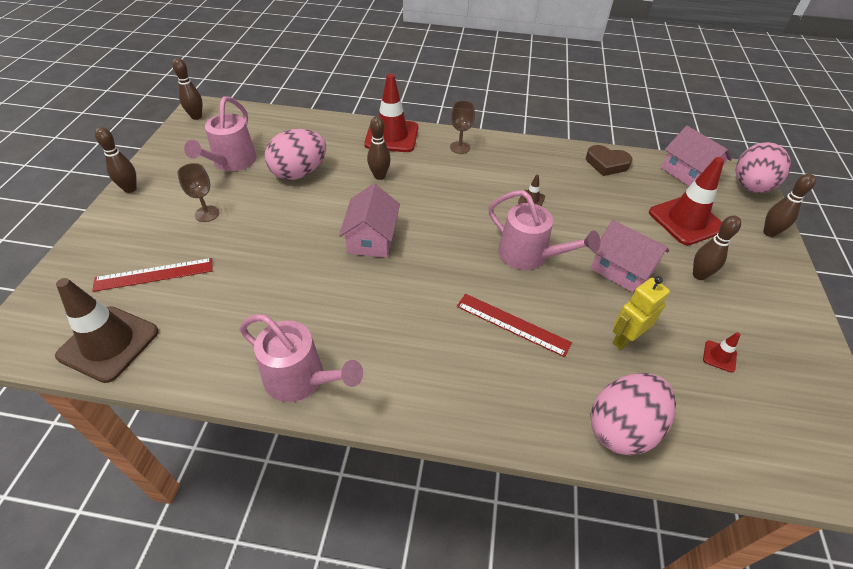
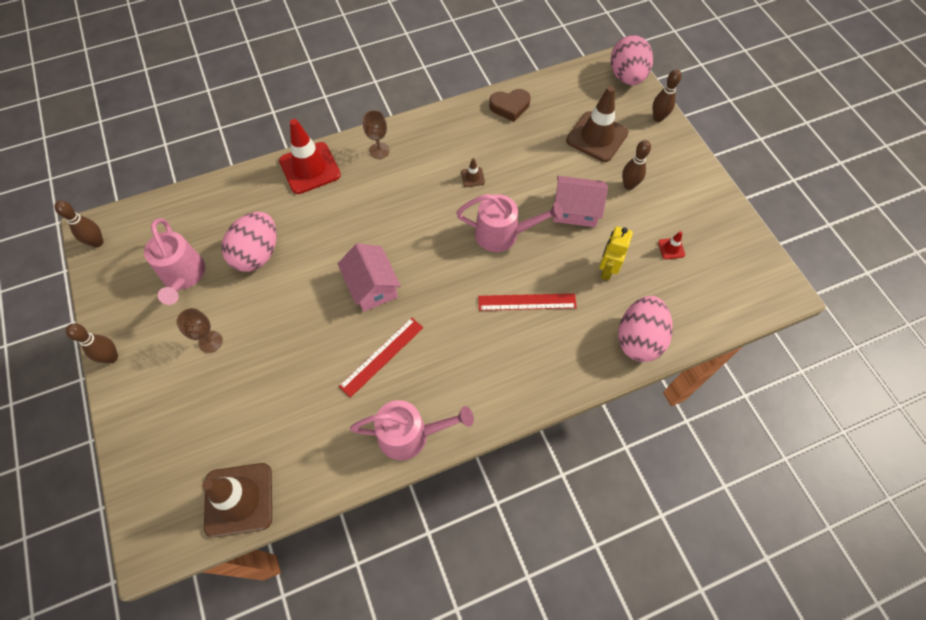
camera: 30 degrees left, 15 degrees up
red ruler [92,258,212,292] -> red ruler moved to [339,317,423,398]
brown bowling pin [367,116,391,180] -> none
red traffic cone [649,157,724,245] -> brown traffic cone [566,86,629,162]
pink house [661,126,732,186] -> none

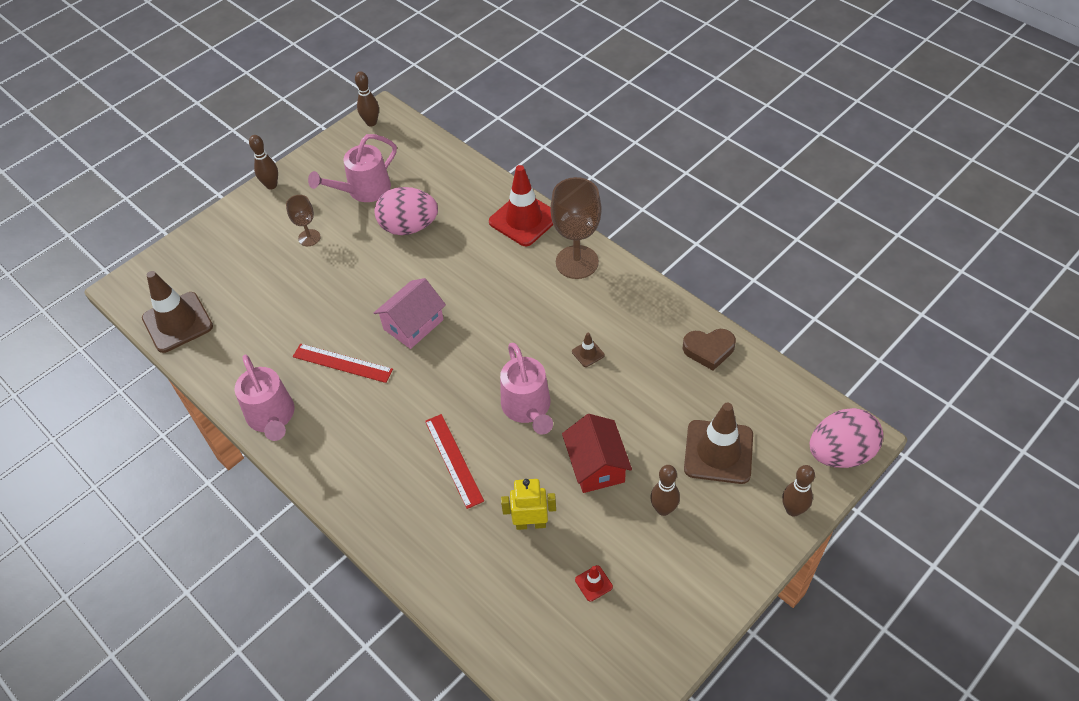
camera: 70 degrees right, 10 degrees down
brown goblet [363,110,390,159] -> brown goblet [550,177,602,279], size x1.87
brown heart [489,89,530,122] -> brown heart turned 60 degrees counterclockwise [683,329,736,371]
pink house [553,176,608,227] -> red house [562,414,632,493]
pink egg [618,296,673,362] -> none

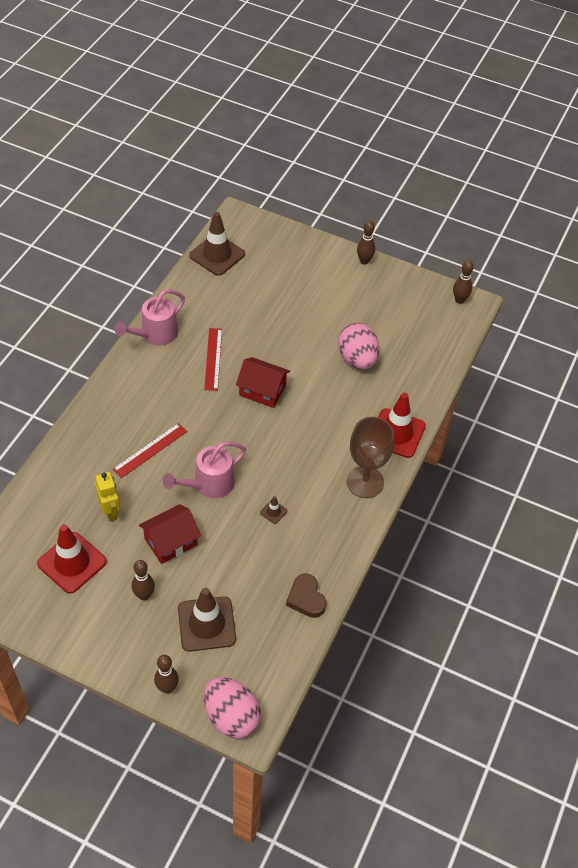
camera: 65 degrees right, 0 degrees up
brown goblet [286,195,321,246] -> none
pink watering can [308,134,397,202] -> none
pink house [374,278,446,349] -> red house [236,357,290,408]
red traffic cone [575,565,613,602] -> red traffic cone [37,524,107,594], size x2.38

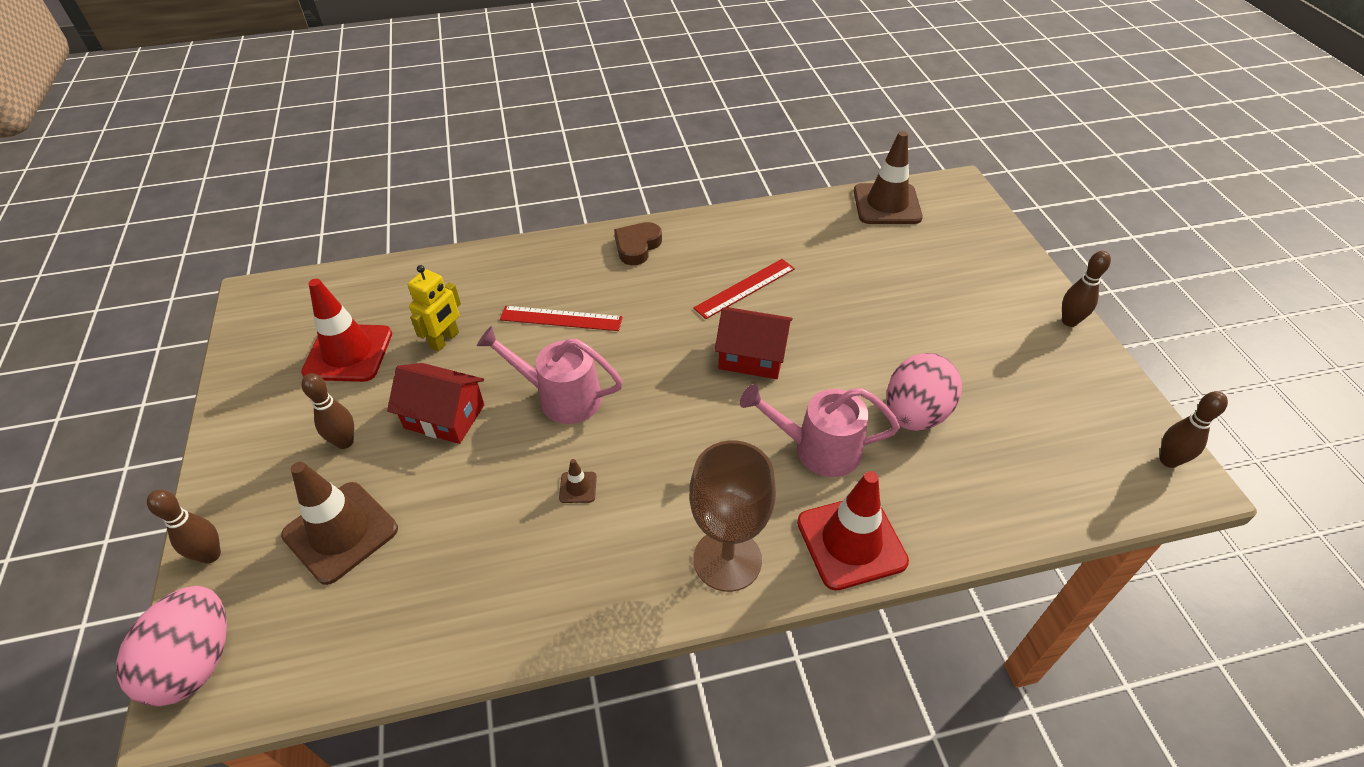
camera: 55 degrees right, 5 degrees down
pink watering can [115,289,185,346] -> pink watering can moved to [740,384,900,477]
red house [236,357,290,408] -> red house turned 60 degrees counterclockwise [715,307,793,379]
brown heart [286,573,326,618] -> brown heart moved to [614,222,662,265]

